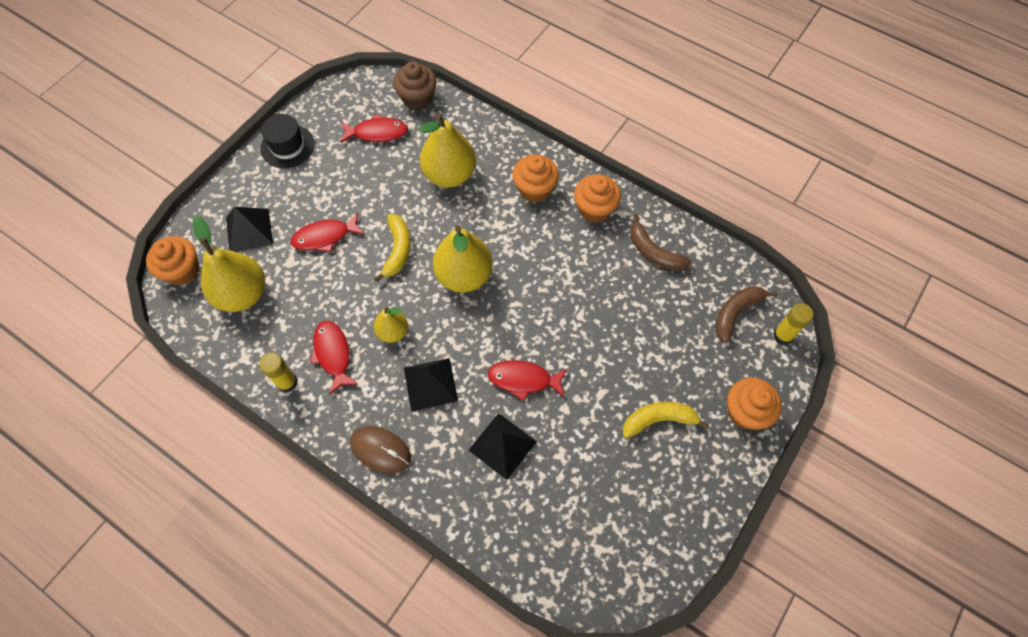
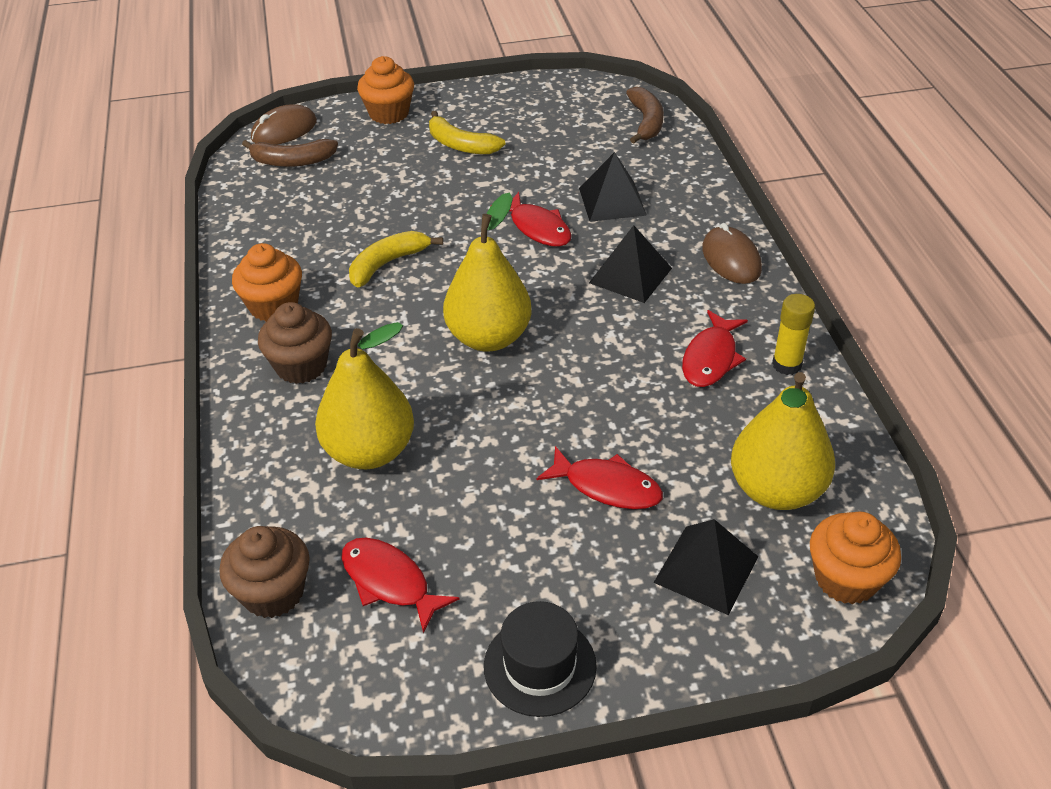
camera: 135 degrees left, 20 degrees down
yellow banana [374,214,411,282] -> yellow banana moved to [349,231,443,288]
yellow pear [374,307,408,343] -> none
orange cupcake [512,155,559,202] -> brown cupcake [258,302,332,384]
brown banana [630,214,692,271] -> brown banana moved to [626,87,664,144]
yellow glue stick [773,303,813,345] -> brown mouse [251,104,317,145]

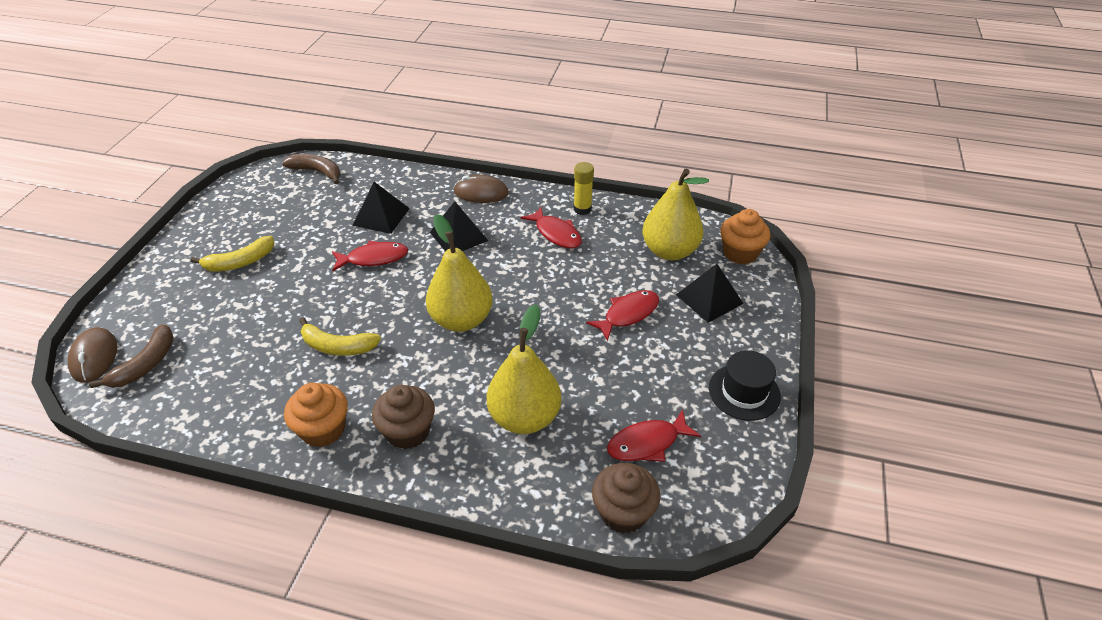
camera: 65 degrees left, 0 degrees up
yellow banana [349,231,443,288] -> yellow banana turned 60 degrees counterclockwise [299,317,381,356]
orange cupcake [357,56,414,124] -> none

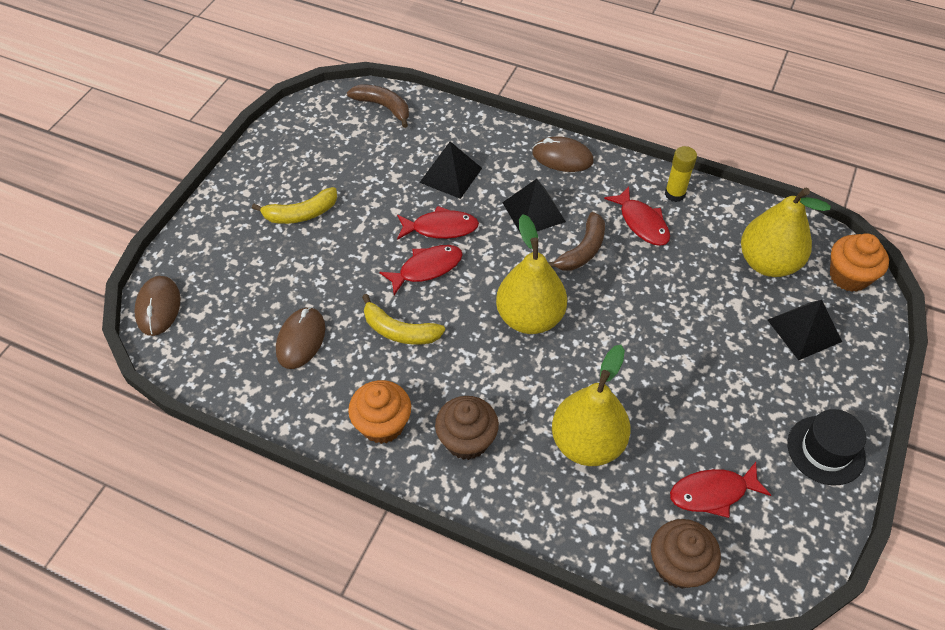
camera: 10 degrees right, 10 degrees up
brown banana [89,324,174,388] -> brown banana moved to [548,212,605,271]
red fish [586,290,659,341] -> red fish moved to [379,245,463,295]
none -> brown mouse [276,307,325,369]

